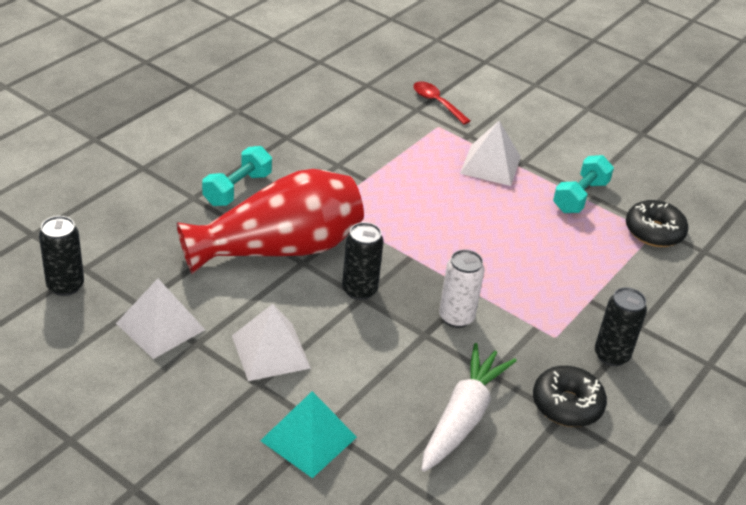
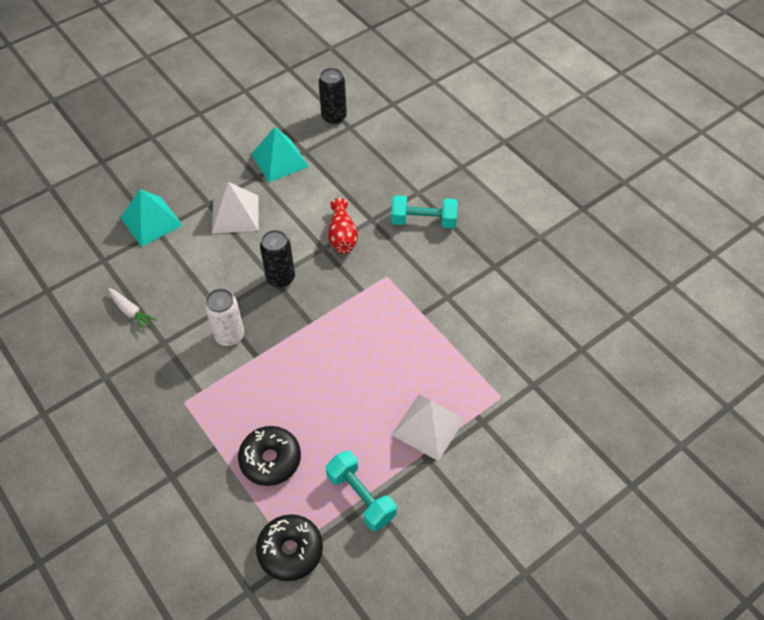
camera: 110 degrees right, 15 degrees up
white pyramid [116,279,205,359] -> turquoise pyramid [251,127,309,182]
red vase [176,169,364,274] -> red vase [328,198,358,254], size x0.44
turquoise dumbbell [202,146,272,206] -> turquoise dumbbell turned 45 degrees counterclockwise [391,195,458,228]
red spoon [413,82,470,124] -> none
white carrot [422,343,517,472] -> white carrot [108,288,157,331], size x0.50
black donut [533,366,607,427] -> black donut moved to [238,426,301,486]
black can [595,287,647,366] -> none

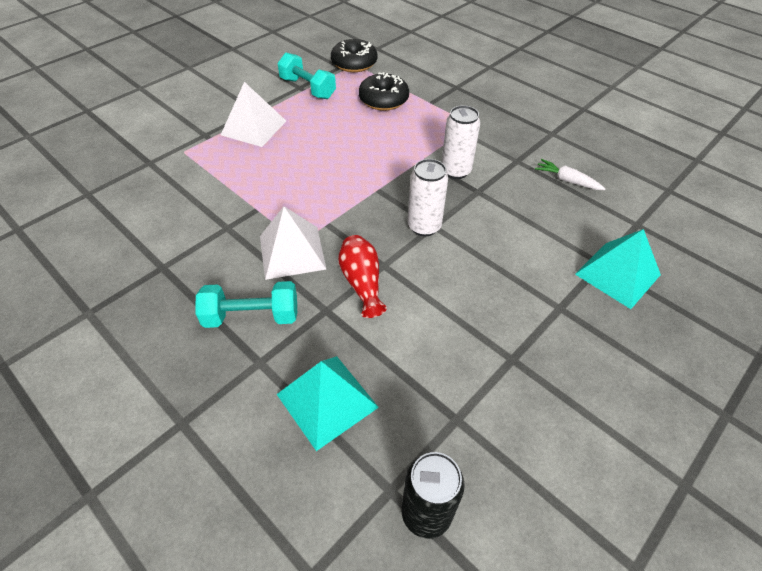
camera: 170 degrees right, 5 degrees down
white pyramid [212,182,259,234] -> white pyramid moved to [260,206,326,280]
turquoise pyramid [251,127,309,182] -> turquoise pyramid moved to [277,356,379,451]
black can [260,230,295,288] -> white can [408,159,448,236]

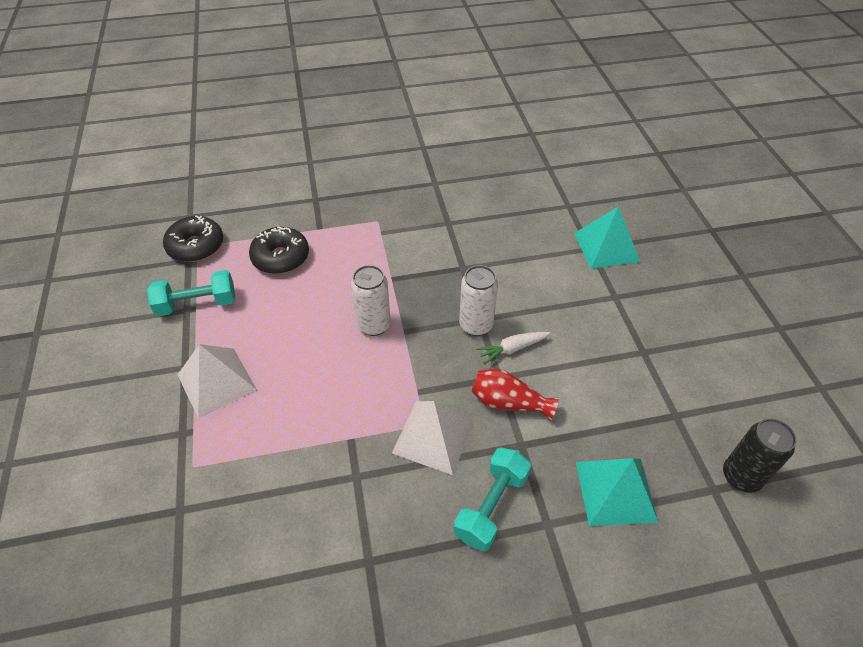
camera: 55 degrees left, 0 degrees up
white can [441,105,480,179] -> white can moved to [351,265,391,336]
white carrot [535,159,605,190] -> white carrot moved to [476,332,550,364]

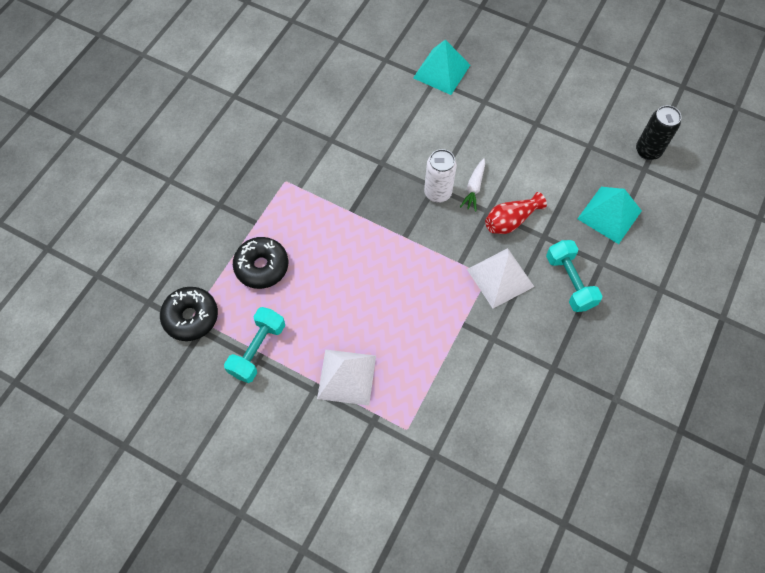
camera: 50 degrees left, 15 degrees up
white can [351,265,391,336] -> none

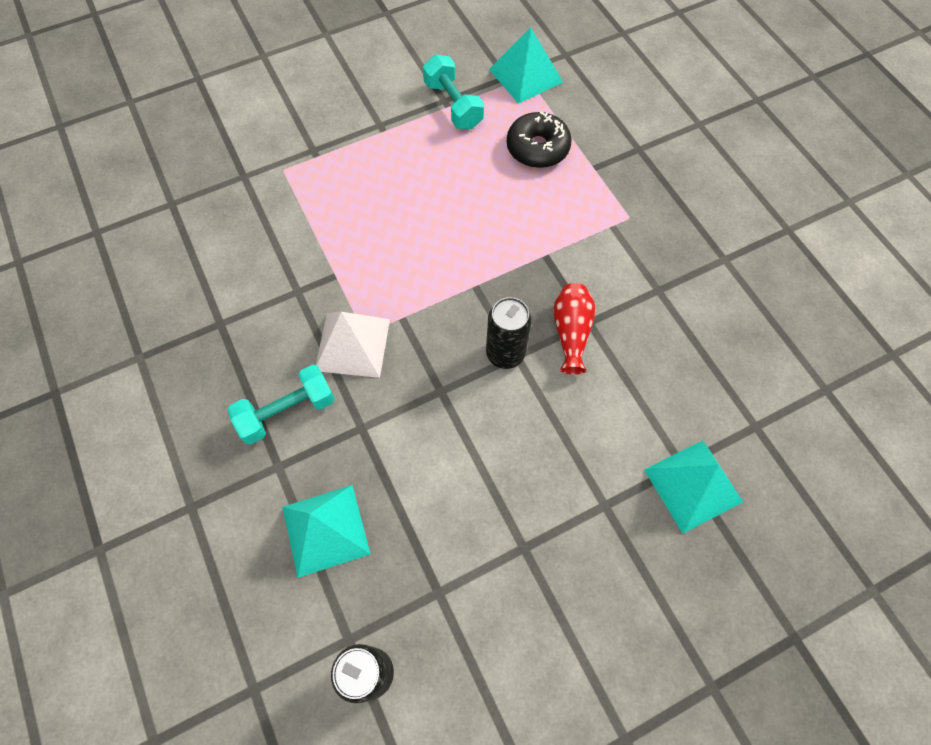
camera: 125 degrees right, 0 degrees up
black donut [160,287,218,341] -> turquoise pyramid [489,27,563,104]
white pyramid [317,349,376,406] -> none
white can [424,149,457,203] -> black can [486,297,532,369]
white carrot [460,158,485,211] -> none
red vase [485,192,547,234] -> red vase moved to [553,283,596,374]
turquoise dumbbell [546,240,602,312] -> turquoise dumbbell turned 45 degrees counterclockwise [228,365,335,445]

